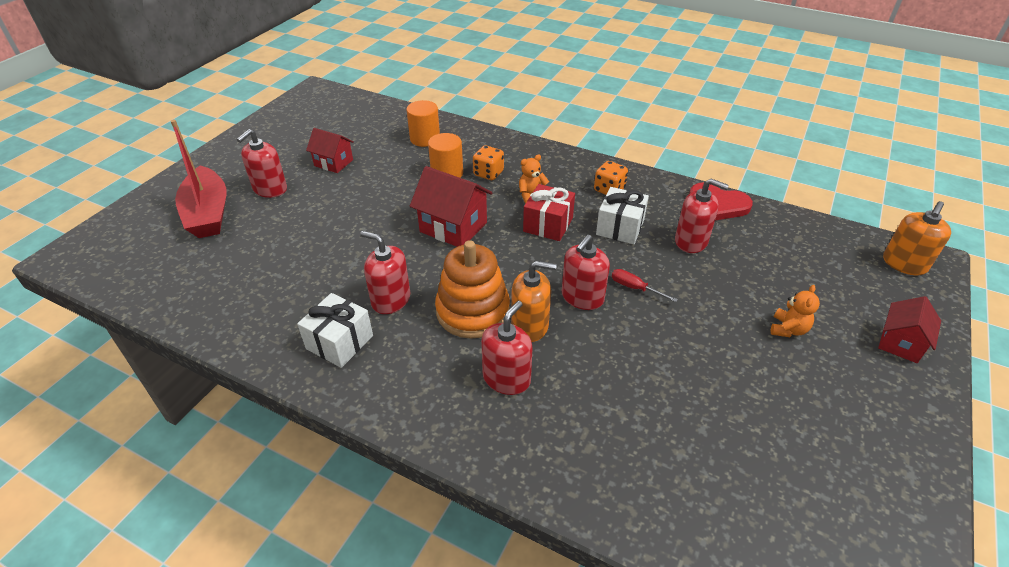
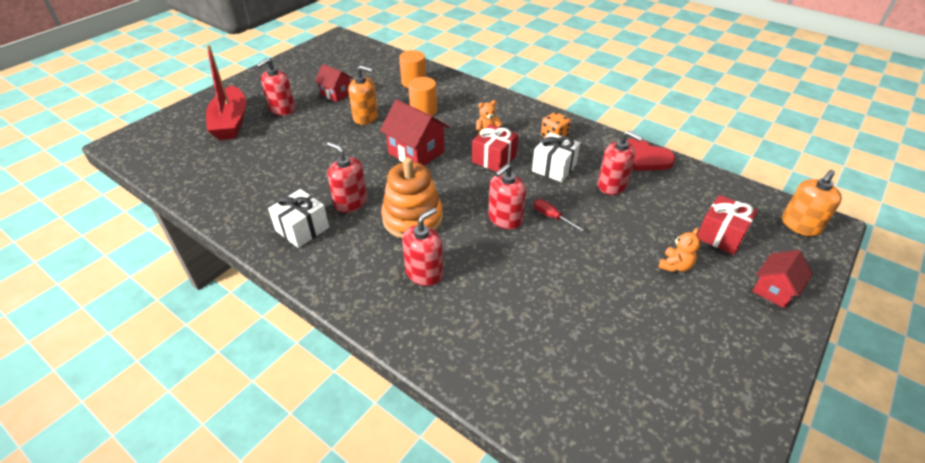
camera: 10 degrees right, 0 degrees up
orange dice [473,145,504,180] -> none
orange soap dispenser [511,261,557,342] -> orange soap dispenser moved to [348,65,378,125]
none -> red gift [697,195,758,255]

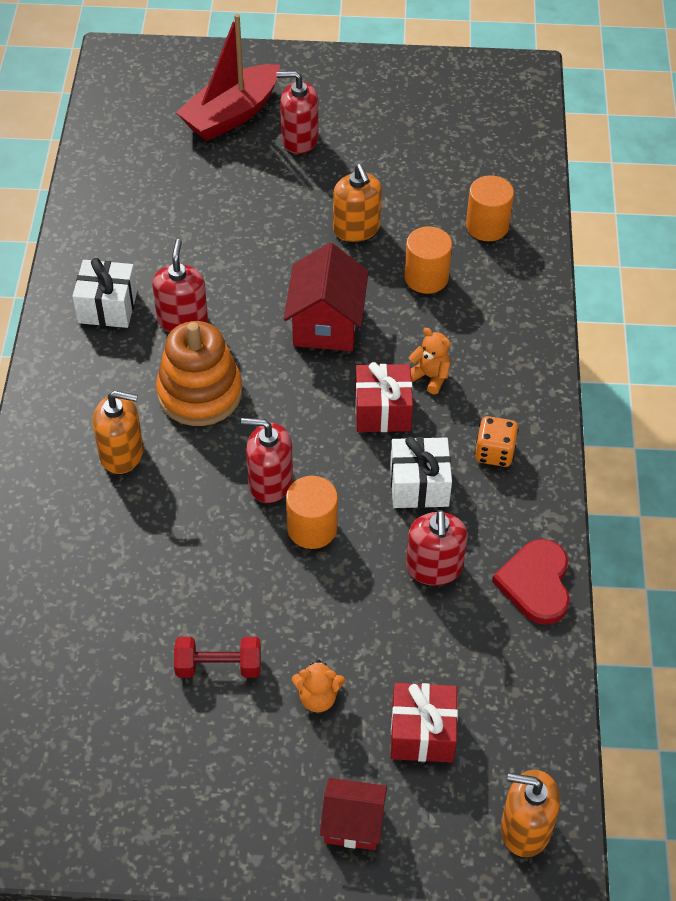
camera: 55 degrees right, 10 degrees up
red house [315,64,353,102] -> none
red soap dispenser [402,208,443,286] -> orange soap dispenser [93,391,143,474]
red screwdriver [534,199,584,231] -> orange cylinder [286,476,338,549]
none -> red dumbbell [174,637,261,678]

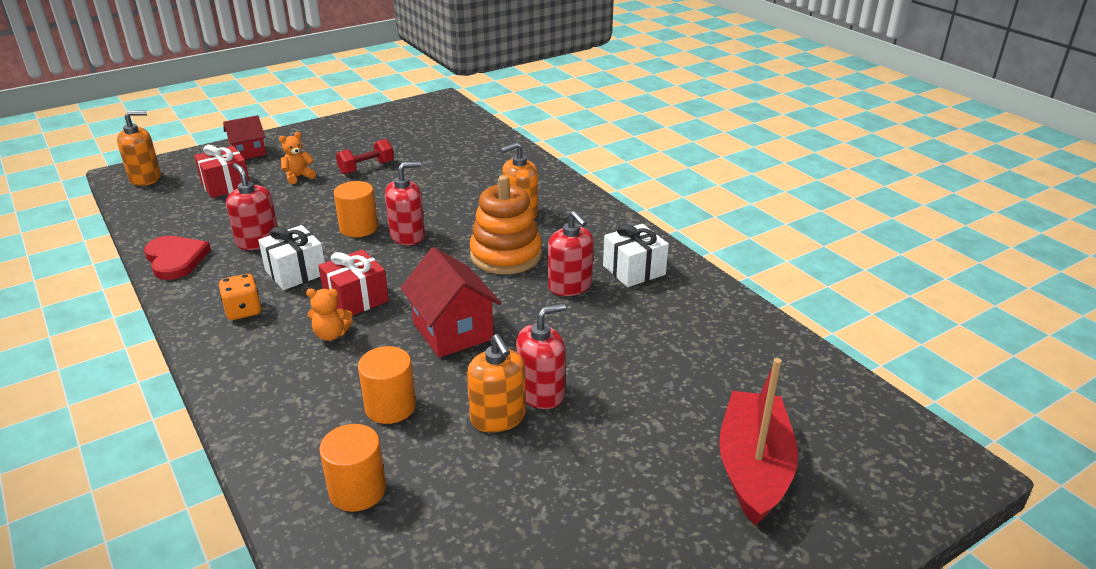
camera: 145 degrees right, 20 degrees down
red soap dispenser [276,71,319,154] -> red soap dispenser moved to [516,304,566,409]
orange soap dispenser [333,164,382,242] -> orange soap dispenser turned 150 degrees counterclockwise [467,334,526,433]

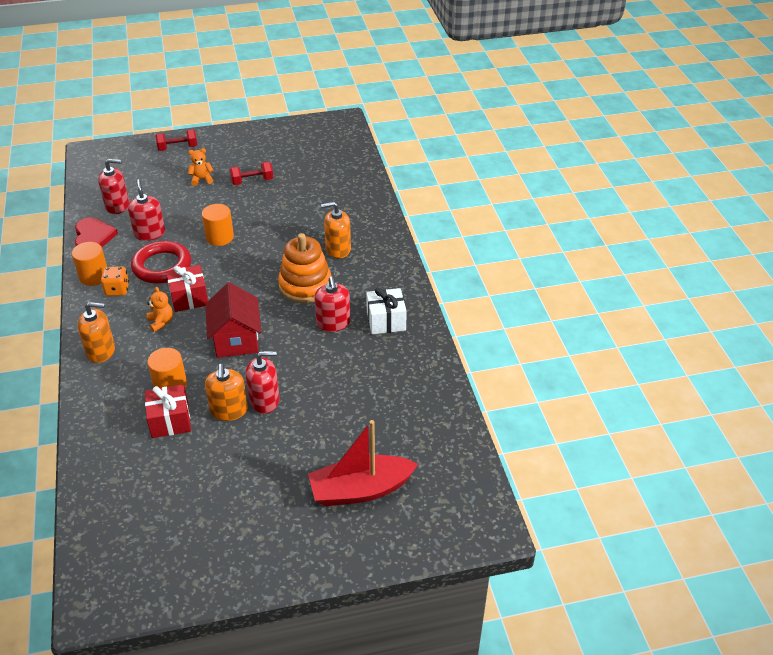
camera: 20 degrees right, 10 degrees up
orange soap dispenser [117,110,161,186] -> orange soap dispenser moved to [77,302,115,363]
red gift [194,145,250,198] -> red gift moved to [145,384,191,438]
red house [223,115,266,159] -> red dumbbell [156,130,198,151]
white gift [258,225,325,290] -> red ring [131,241,191,284]
orange teddy bear [306,289,353,341] -> orange teddy bear turned 135 degrees counterclockwise [147,286,173,332]
orange cylinder [319,424,386,512] -> orange cylinder moved to [72,242,107,286]
red soap dispenser [385,162,425,245] -> red soap dispenser moved to [98,159,129,214]
red boat [719,358,798,526] -> red boat turned 135 degrees counterclockwise [308,420,418,506]

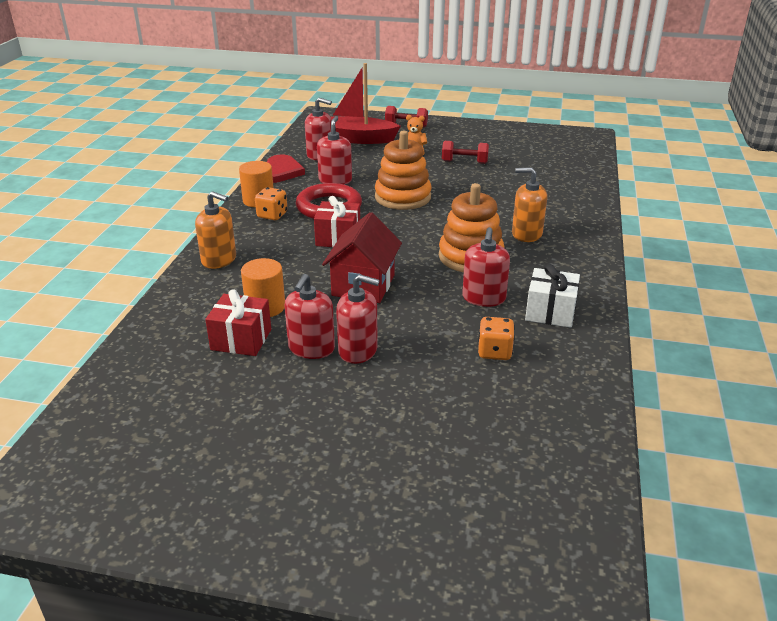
camera: 25 degrees right, 10 degrees down
orange teddy bear [147,286,173,332] -> none
orange cylinder [202,204,234,246] -> orange stacking toy [375,131,432,210]
orange soap dispenser [205,364,248,421] -> red soap dispenser [285,274,335,359]
red boat [308,420,418,506] -> red boat moved to [330,63,401,144]
none -> orange dice [478,317,515,360]

